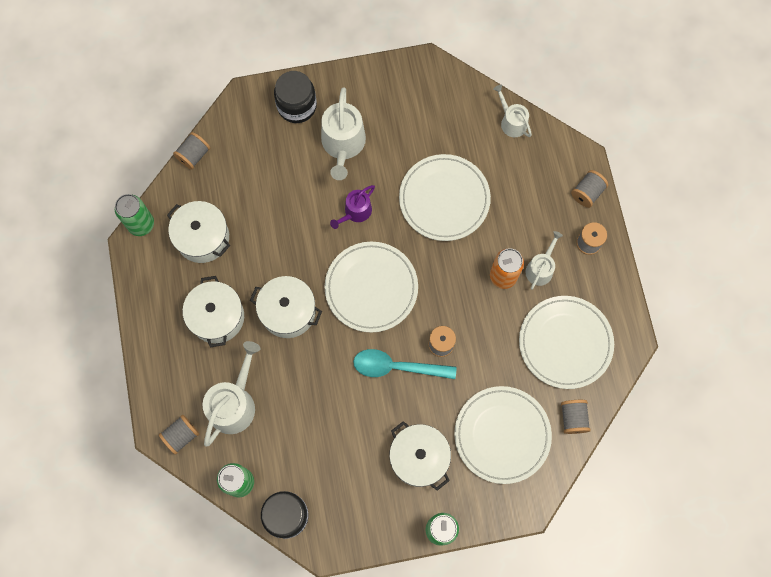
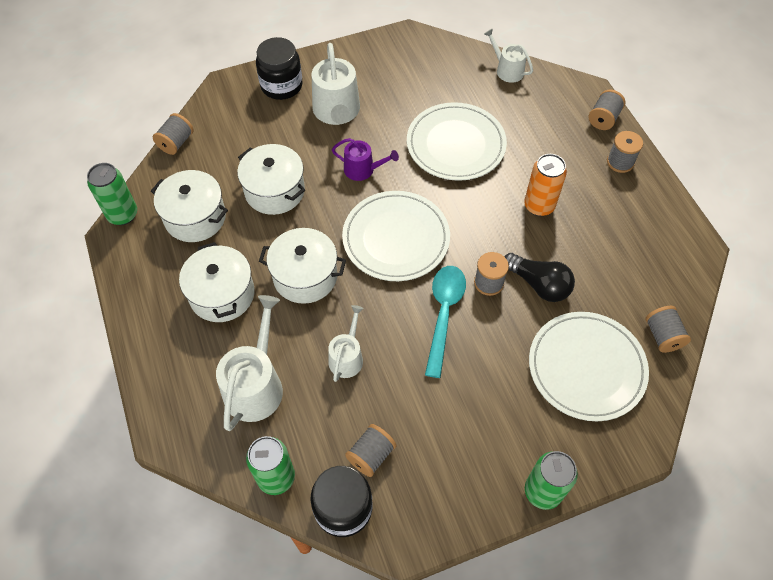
camera: 10 degrees left, 15 degrees down
grey spool [159,415,199,455] -> grey spool moved to [345,424,396,477]
purple watering can [330,185,375,229] -> purple watering can turned 105 degrees counterclockwise [332,138,399,181]
turquoise spoon [353,349,457,379] -> turquoise spoon turned 105 degrees clockwise [425,266,466,378]
white pot [389,421,451,491] -> white pot moved to [237,144,305,215]
white plate [519,296,614,389] -> none
white watering can [525,231,563,290] -> white watering can moved to [328,305,364,382]
none -> black light bulb [504,253,575,302]

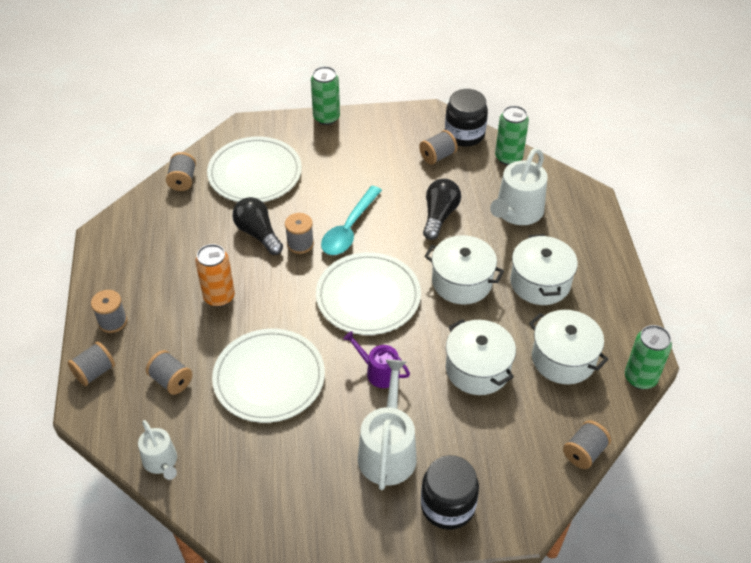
camera: 165 degrees left, 10 degrees down
white watering can [328,305,364,382] -> black light bulb [423,179,461,240]
none -> grey spool [146,350,192,395]

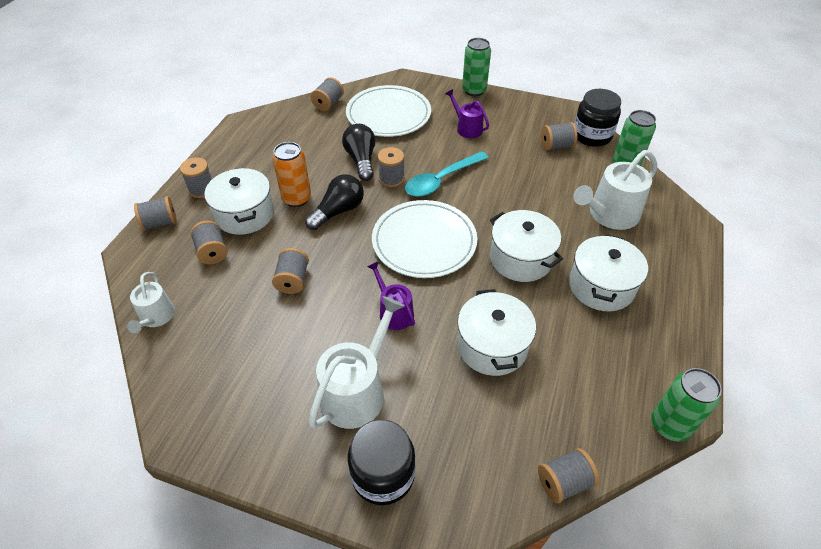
camera: 25 degrees right, 0 degrees up
white plate [212,329,325,423] -> grey spool [272,248,309,294]
black light bulb [423,179,461,240] -> black light bulb moved to [305,174,364,230]
white pot [529,310,609,384] -> white pot moved to [204,168,274,235]
none -> purple watering can [446,89,489,138]

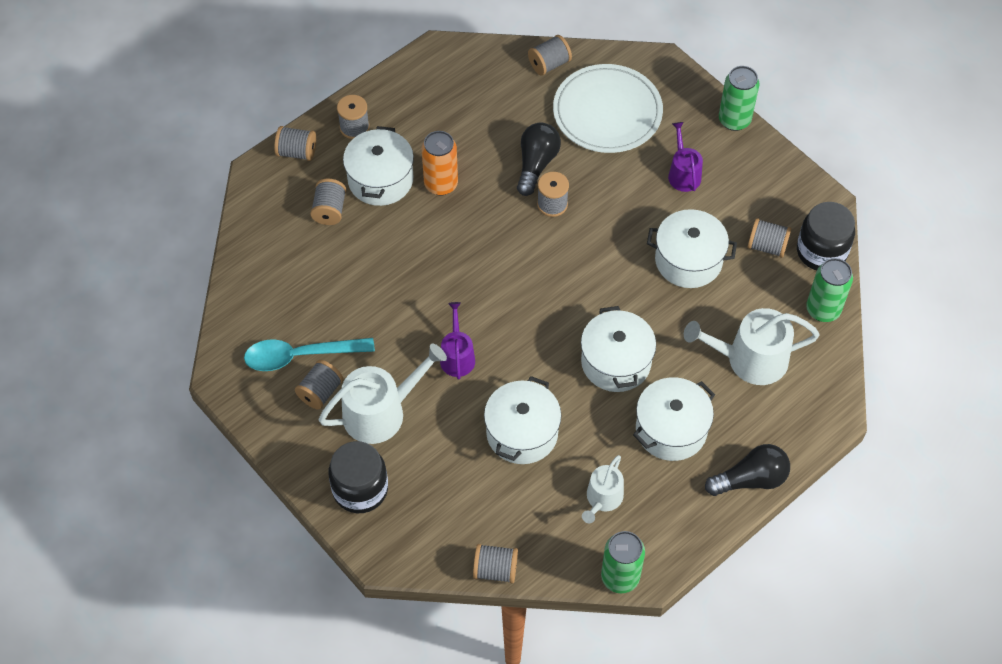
camera: 30 degrees right, 10 degrees up
white watering can [127,272,175,333] -> white watering can moved to [582,455,624,523]
grey spool [272,248,309,294] -> grey spool moved to [295,360,344,410]
black light bulb [305,174,364,230] -> black light bulb moved to [705,444,790,496]
white plate [372,200,477,278] -> none
turquoise spoon [405,151,489,197] -> turquoise spoon moved to [244,338,375,371]
none -> white pot [647,209,737,288]

